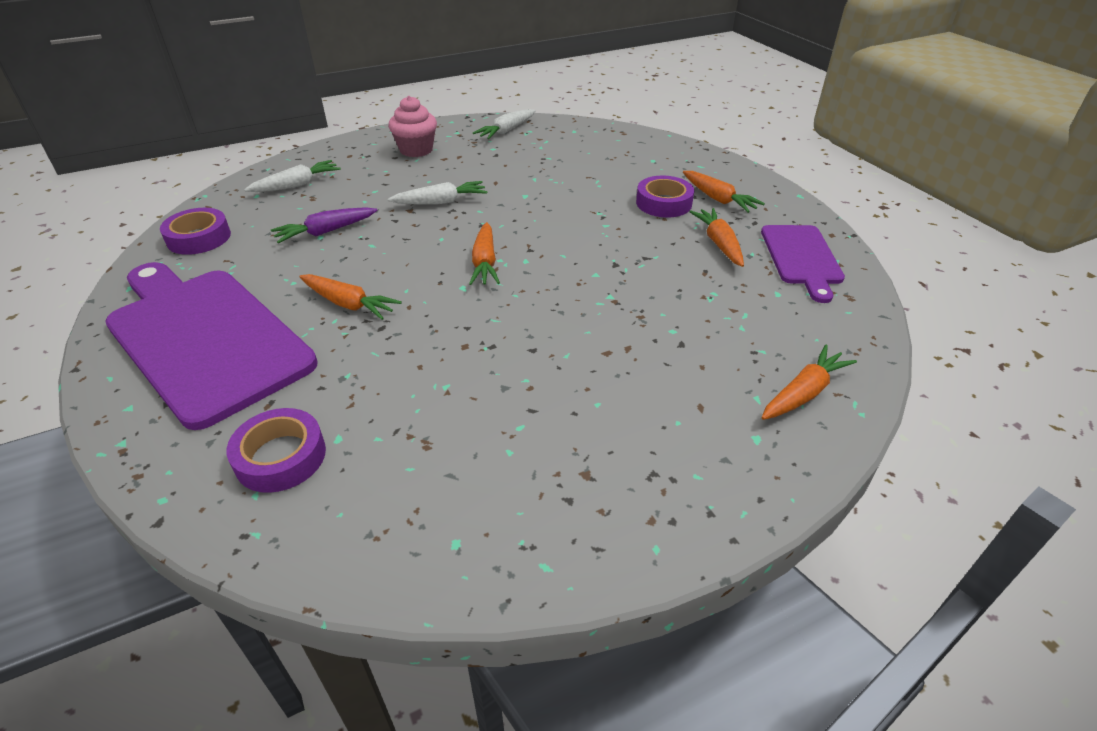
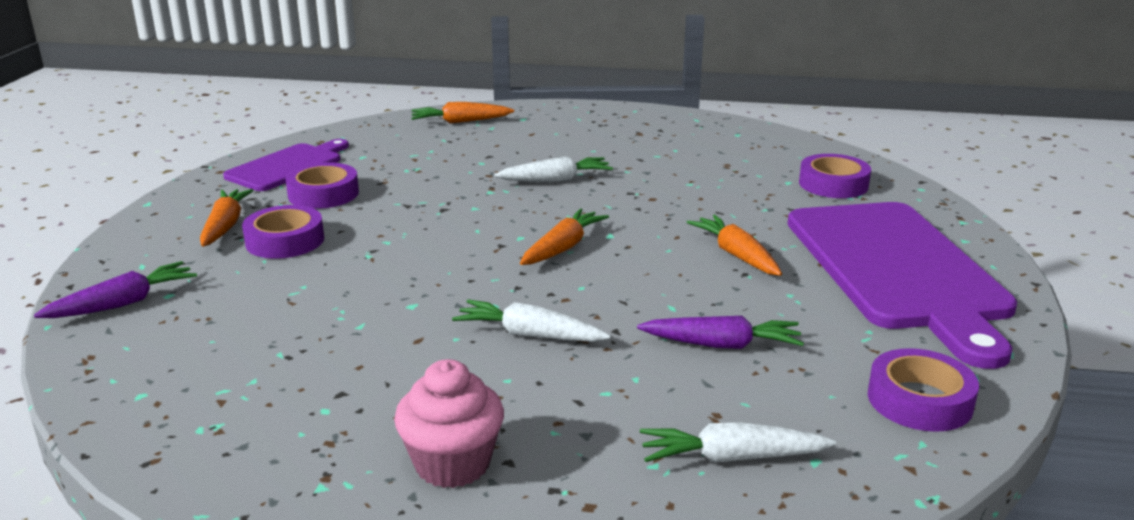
camera: 145 degrees left, 15 degrees down
white carrot [473,109,536,139] -> white carrot moved to [494,156,613,182]
orange carrot [689,208,744,267] -> purple tape [285,163,359,209]
none -> purple carrot [34,261,197,318]

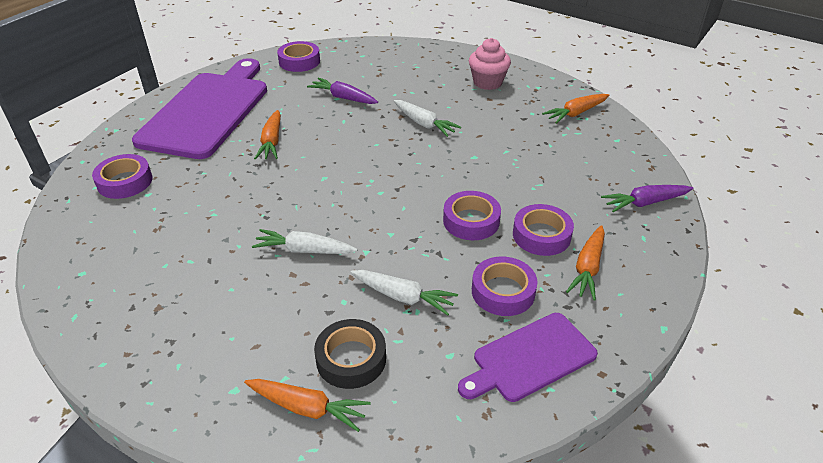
camera: 155 degrees left, 15 degrees up
orange carrot [520,208,609,265] -> orange carrot moved to [542,94,609,124]
white carrot [640,422,836,463] -> white carrot moved to [351,270,458,316]
none -> black tape [314,319,386,389]
none -> purple tape [443,191,501,240]

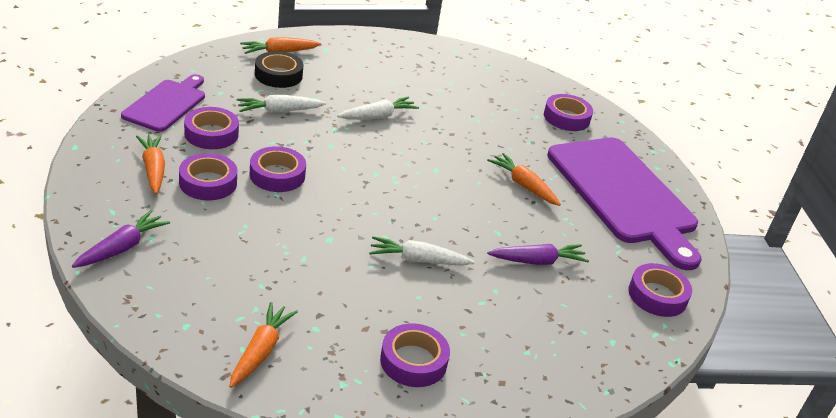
camera: 135 degrees right, 5 degrees down
pink cupcake [469,38,511,90] -> purple tape [380,323,450,387]

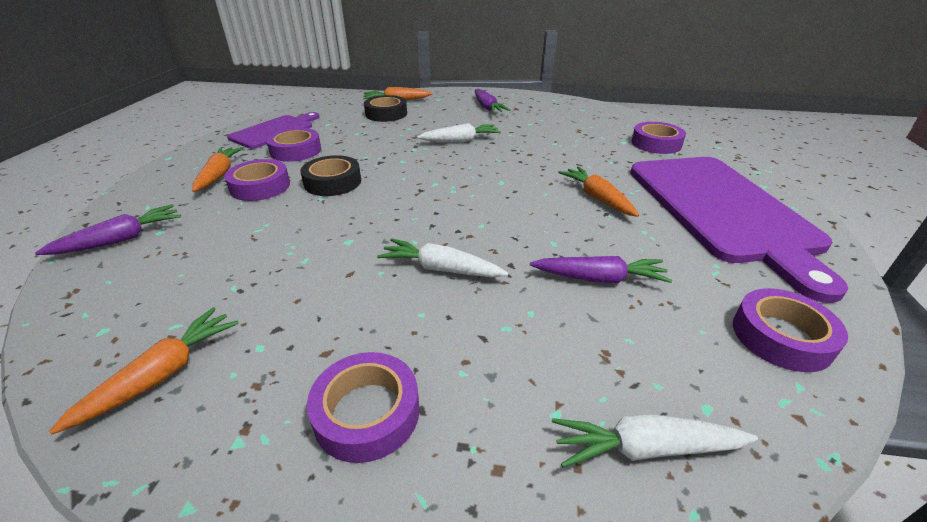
camera: 20 degrees right, 0 degrees up
white carrot [237,95,326,113] -> white carrot moved to [552,414,758,468]
purple tape [250,146,306,192] -> black tape [300,155,361,196]
none -> purple carrot [475,89,510,113]

